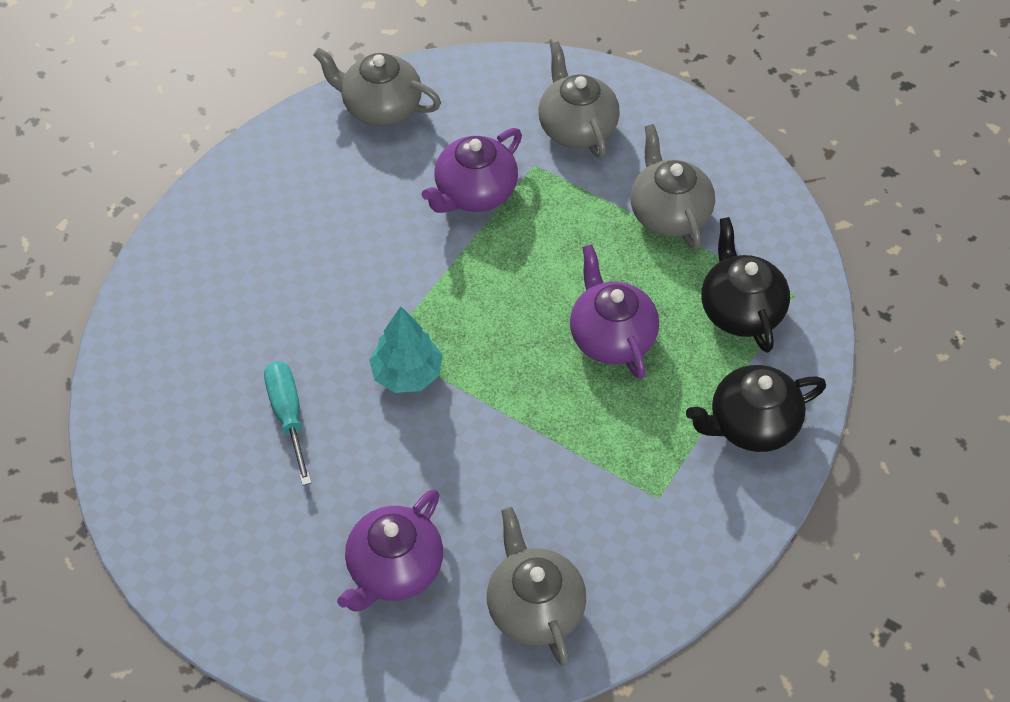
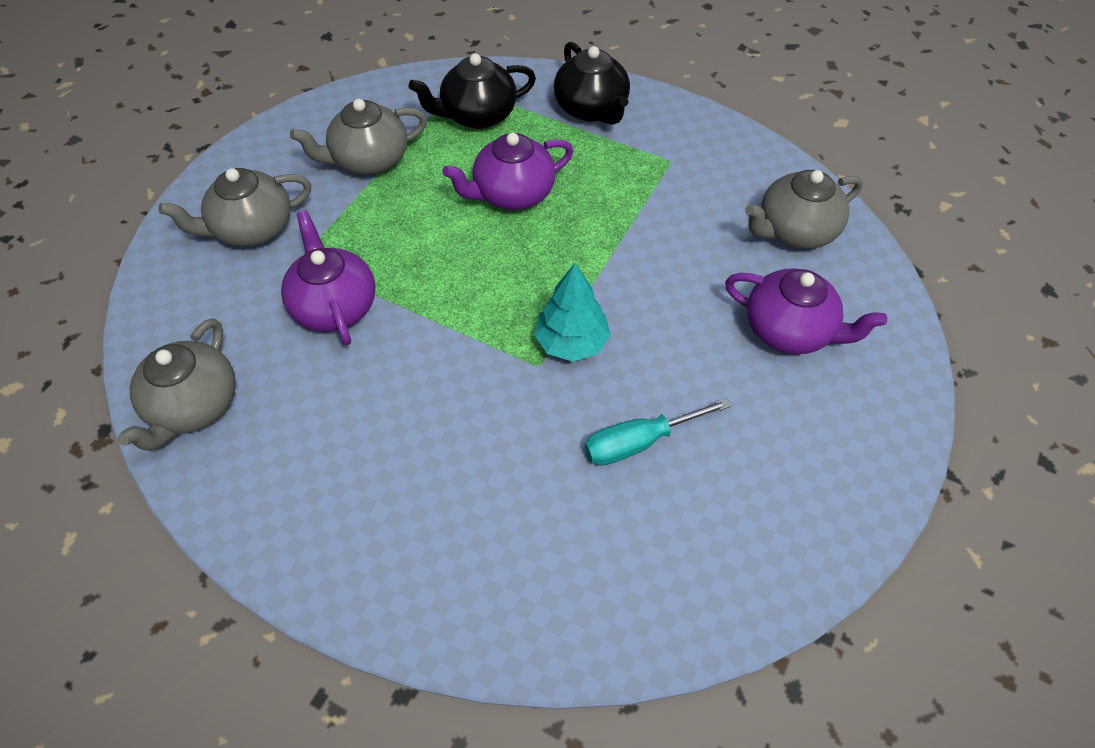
camera: 95 degrees left, 0 degrees up
purple teapot [422,128,522,213] -> purple teapot turned 150 degrees counterclockwise [281,211,375,345]

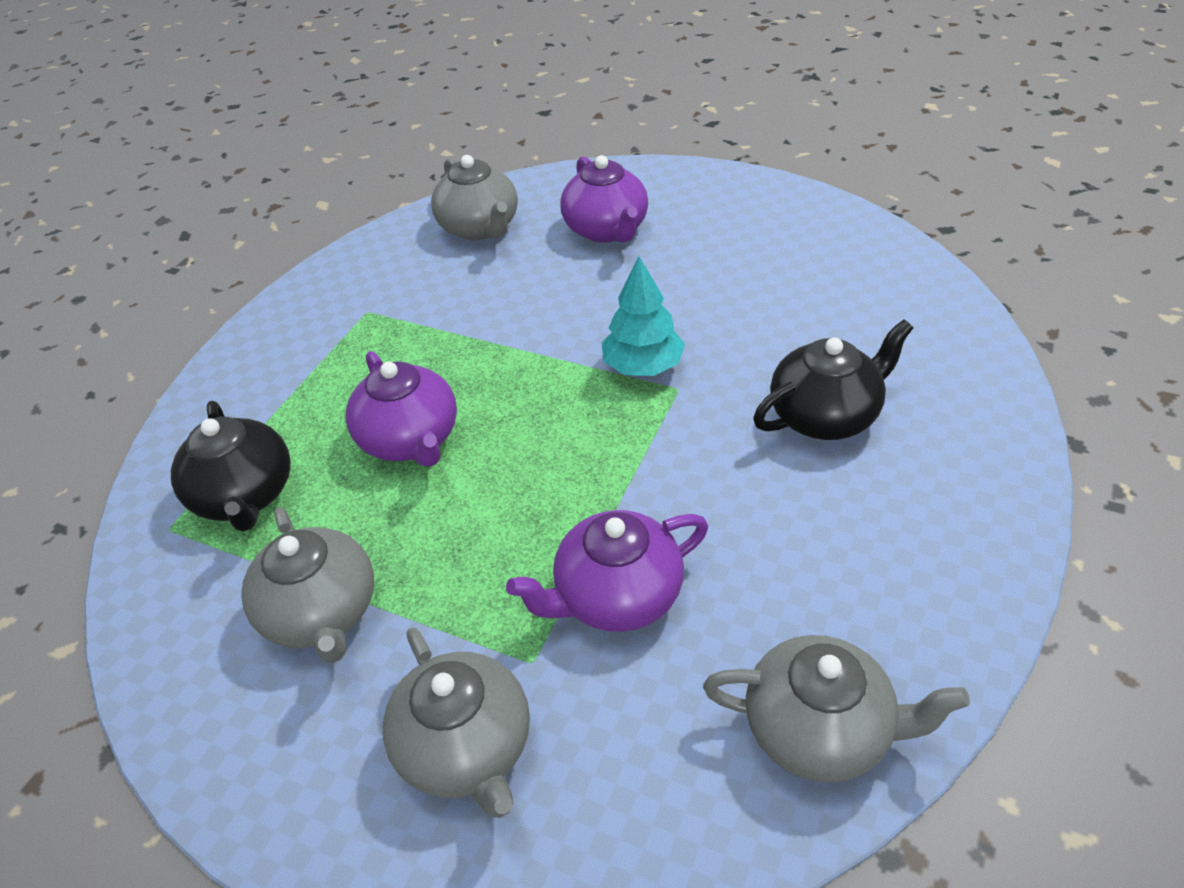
camera: 90 degrees left, 10 degrees down
black teapot [554,42,630,125] -> black teapot moved to [753,319,913,440]
turquoise screwdriver [585,398,731,466] -> none
purple teapot [725,268,887,354] -> purple teapot turned 135 degrees clockwise [560,155,648,243]

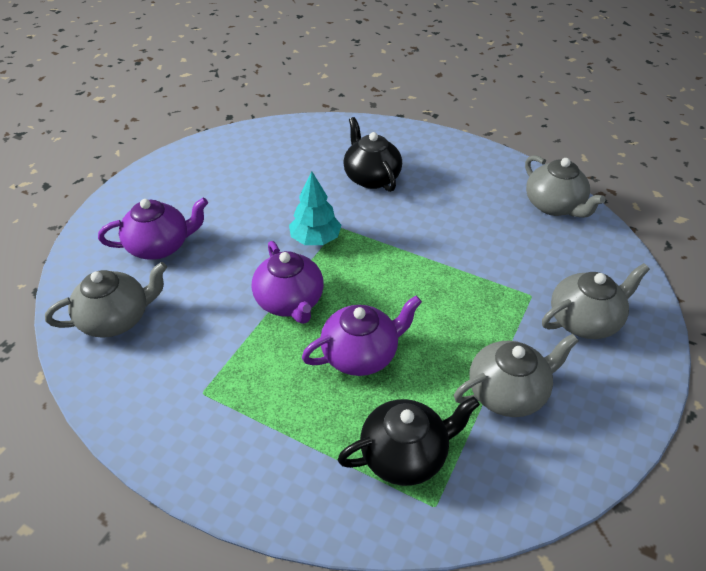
camera: 90 degrees left, 0 degrees up
purple teapot [506,510,708,632] -> purple teapot moved to [252,241,324,324]
grey teapot [703,635,970,783] -> grey teapot turned 135 degrees clockwise [525,155,606,218]

